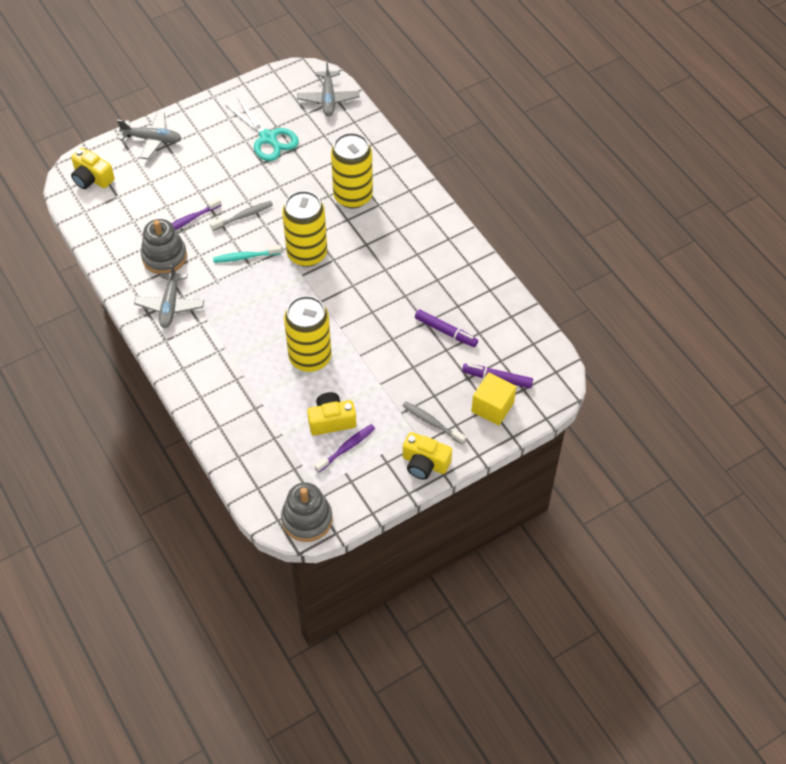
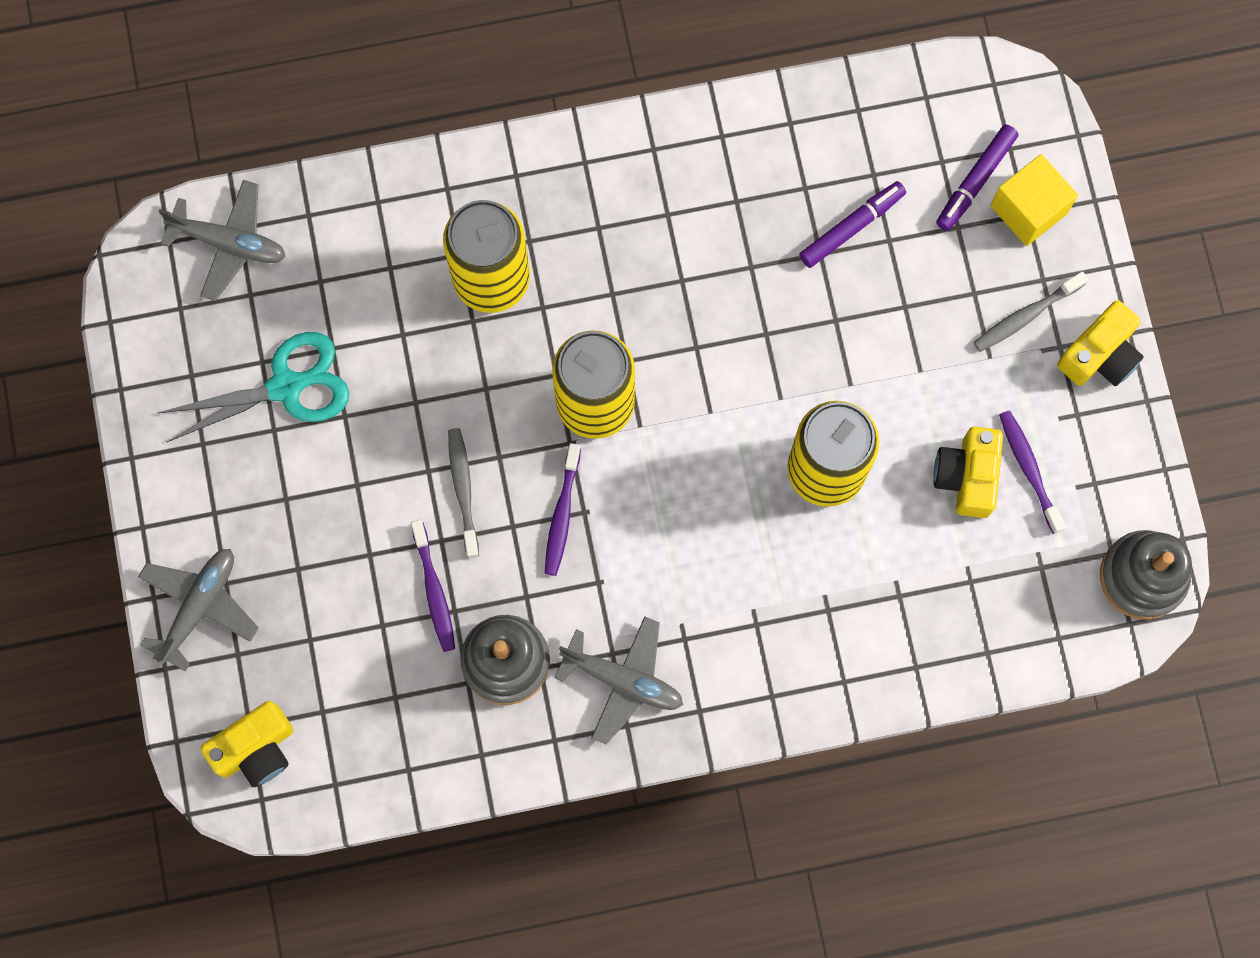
camera: 70 degrees left, 20 degrees up
turquoise toothbrush [213,245,282,263] -> purple toothbrush [545,443,581,576]

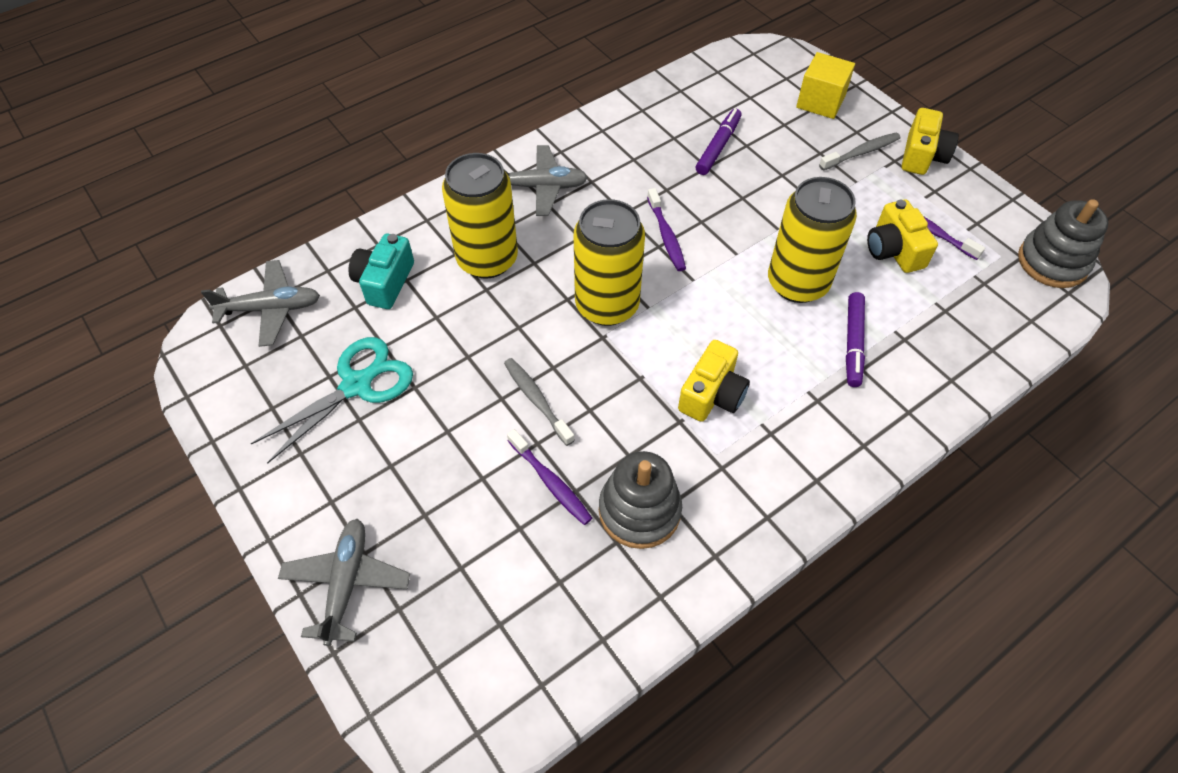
camera: 25 degrees left, 20 degrees down
yellow camera [200,701,293,787] -> yellow camera moved to [678,340,750,422]
purple toothbrush [545,443,581,576] -> purple toothbrush moved to [647,188,686,271]
grey plane [555,616,683,745] -> grey plane moved to [504,145,588,216]
purple marker [936,125,1018,231] -> purple marker moved to [846,292,865,387]
grey toothbrush [973,272,1088,352] -> grey toothbrush turned 150 degrees counterclockwise [819,133,901,171]
none -> turquoise camera [348,234,414,309]

